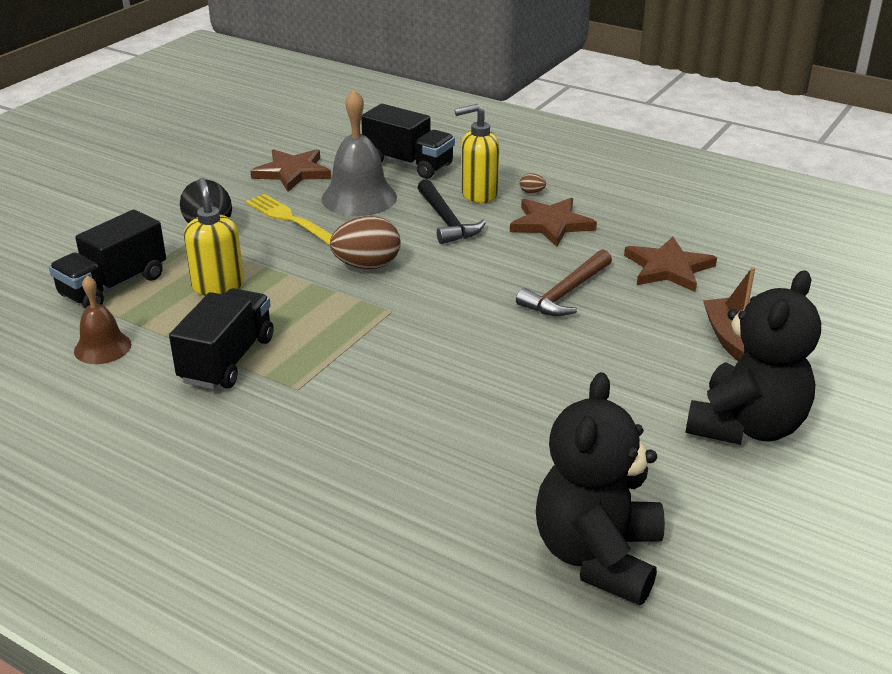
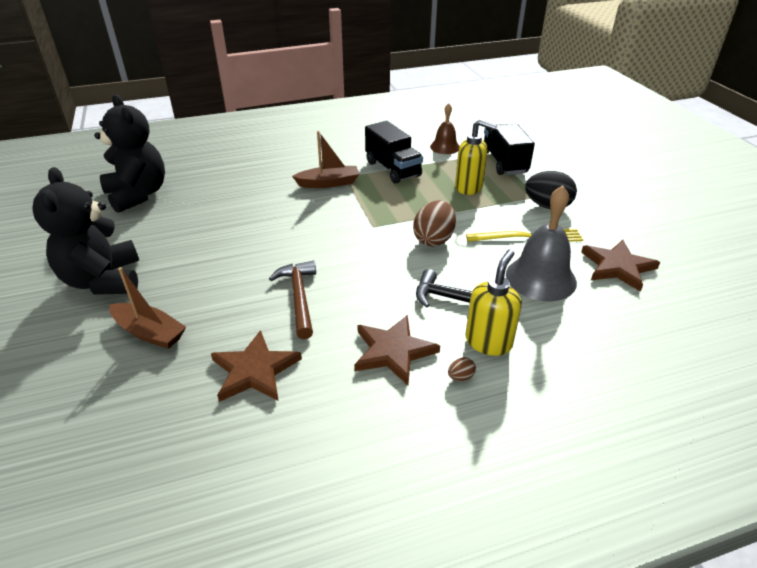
camera: 130 degrees right, 5 degrees up
black truck [361,104,455,179] -> none
none -> brown boat [292,131,359,188]

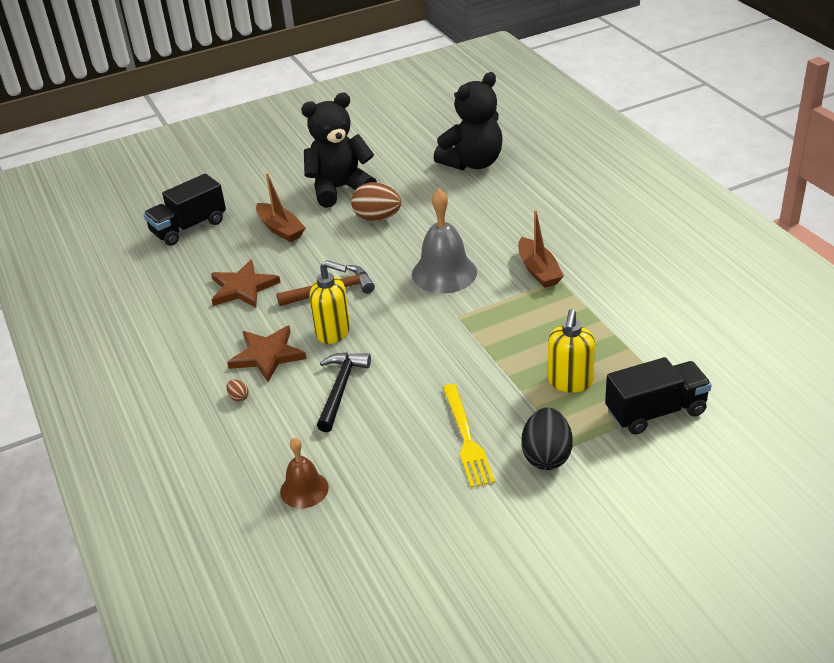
camera: 85 degrees right, 0 degrees up
brown boat [109,267,186,349] -> brown boat turned 60 degrees counterclockwise [256,173,306,242]
black truck [365,121,423,184] -> black truck moved to [143,174,226,246]
brown egg [413,200,456,247] -> brown egg moved to [351,182,402,221]
brown bell [430,103,460,154] -> brown bell moved to [280,437,329,508]
yellow soap dispenser [466,249,521,356] -> yellow soap dispenser moved to [310,260,350,344]
grey bell [506,185,577,301] -> grey bell moved to [412,188,477,293]
brown star [581,240,660,292] -> none

